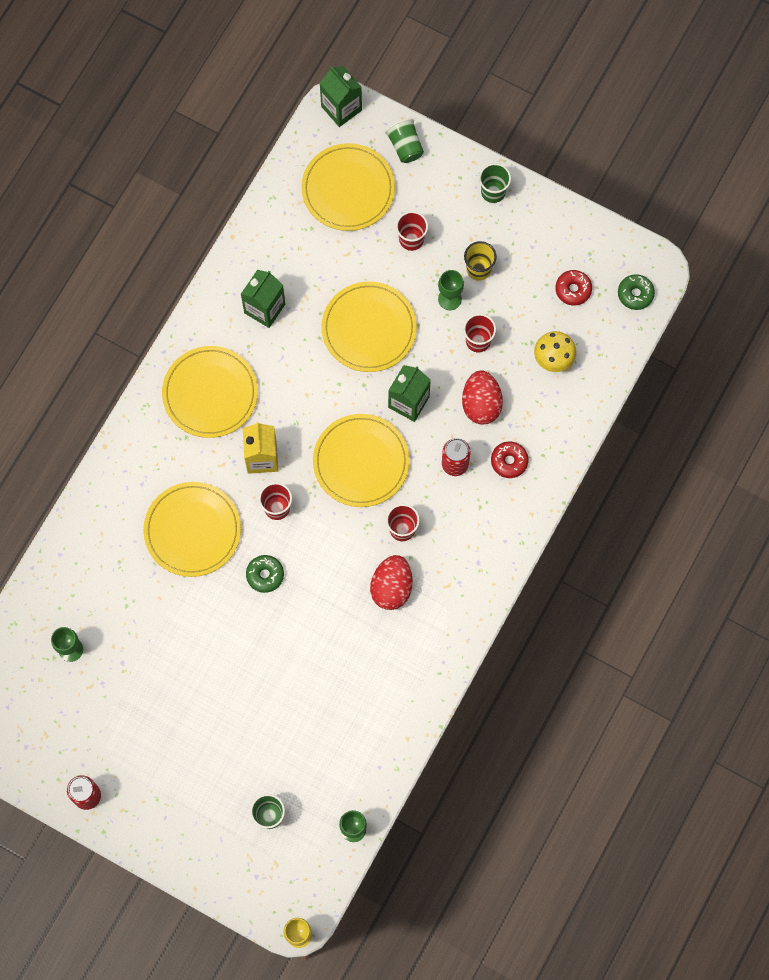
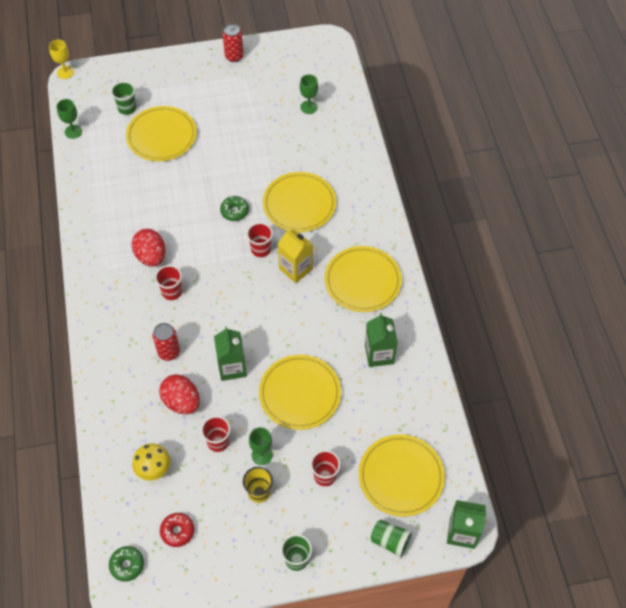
camera: 140 degrees right, 15 degrees down
yellow plate [313,414,410,507] -> yellow plate moved to [126,106,197,161]
red donut [491,441,529,478] -> none

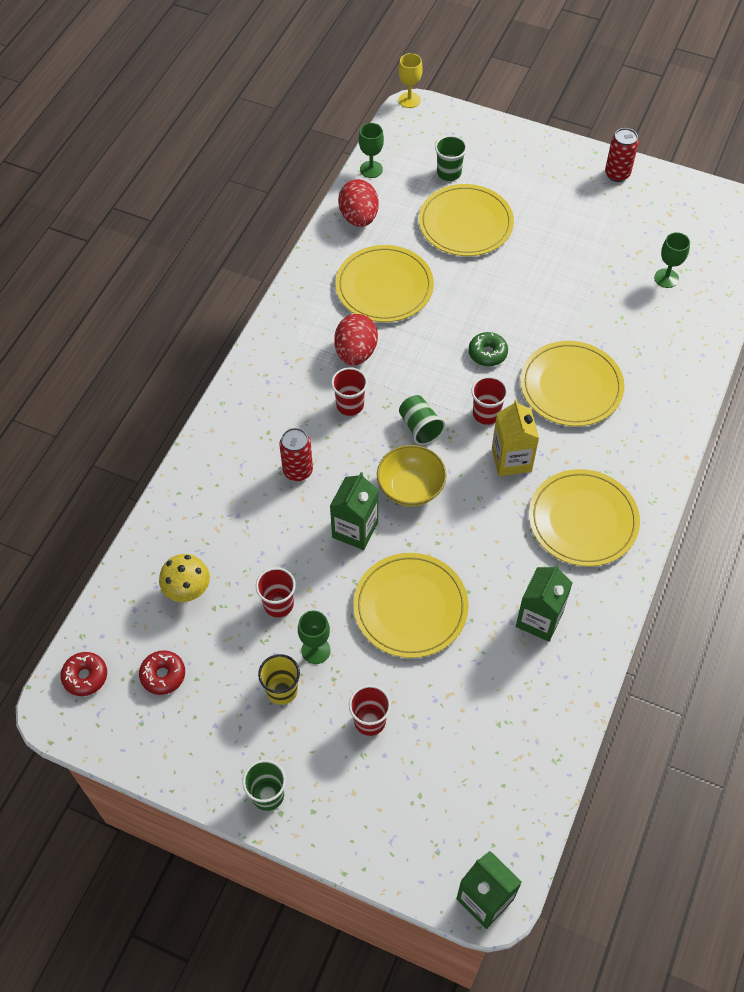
camera: 35 degrees right, 0 degrees up
green donut [109,546,144,582] -> red donut [60,652,107,696]
red egg [159,374,200,414] -> red egg moved to [338,179,379,227]
yellow plate [359,434,445,517] -> yellow plate moved to [335,245,434,322]
green cup [371,520,413,559] -> green cup moved to [399,395,446,445]
none -> yellow bowl [377,445,447,507]

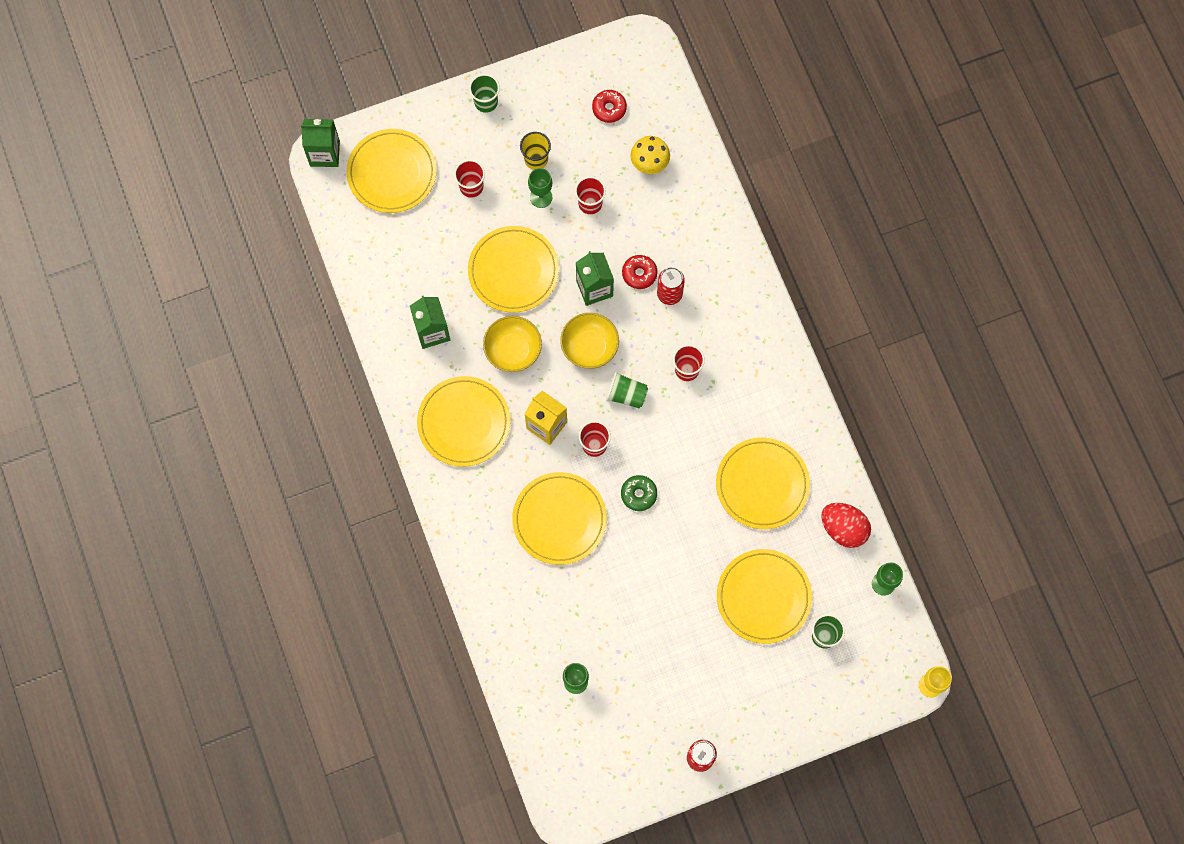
camera: 135 degrees right, 15 degrees up
red donut [60,652,107,696] -> red donut moved to [622,255,657,289]
red egg [334,314,378,365] -> none
none -> yellow plate [346,129,437,213]
none -> yellow bowl [483,316,542,372]

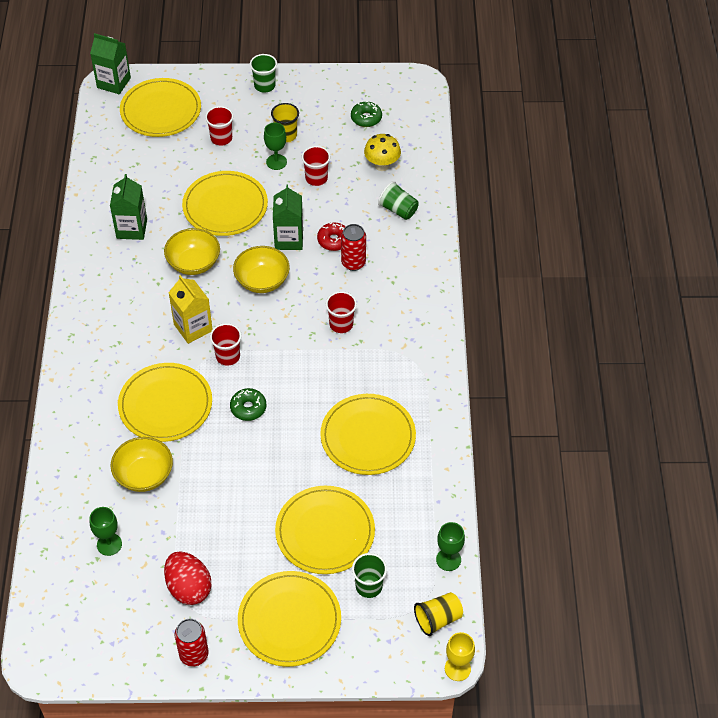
camera: 20 degrees right, 20 degrees down
yellow plate [417,376,510,467] -> yellow plate moved to [238,571,341,667]
red donut [592,90,627,123] -> green donut [351,101,382,127]
green cup [606,371,648,409] -> green cup moved to [378,181,419,220]
red egg [821,503,871,548] -> red egg moved to [164,551,211,605]
none -> yellow bowl [111,437,173,492]
none -> yellow cup [414,592,463,636]

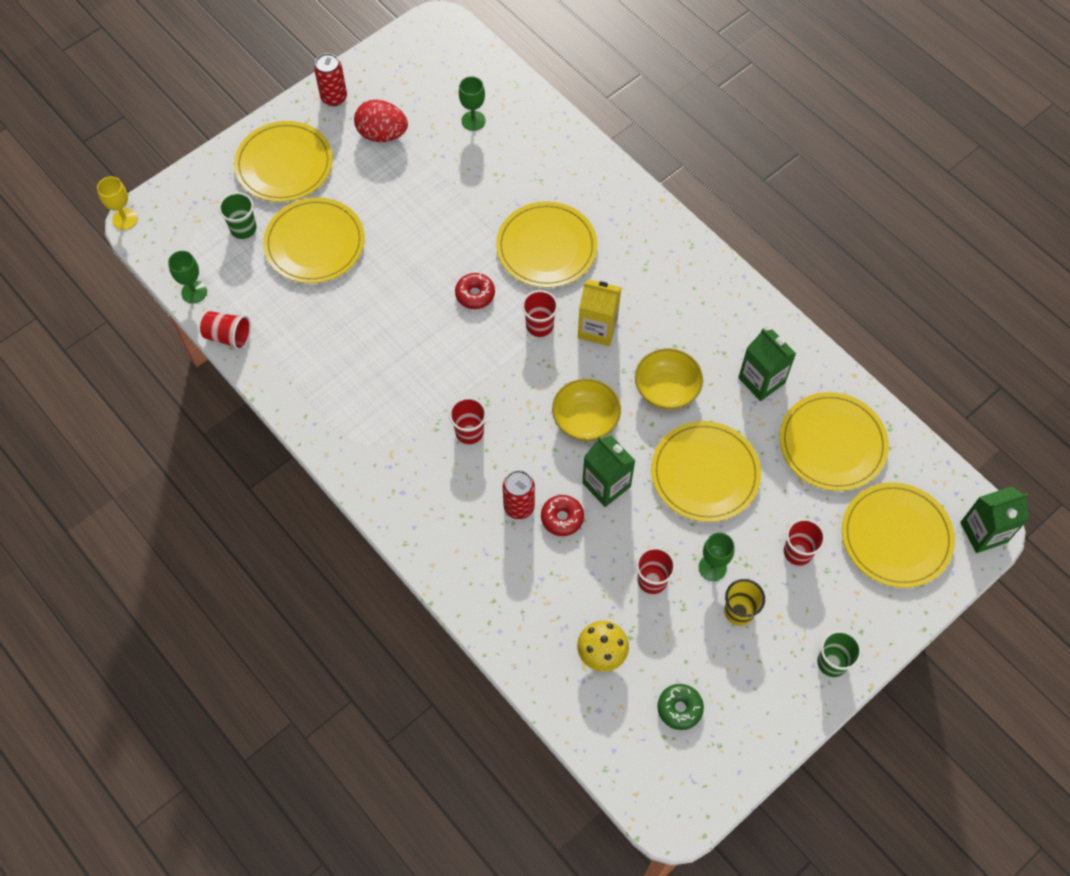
camera: 140 degrees right, 10 degrees up
yellow bowl [111,437,173,492] -> none
green donut [230,388,267,421] -> red donut [455,273,495,309]
yellow plate [320,394,416,475] -> yellow plate moved to [779,392,889,491]
green cup [378,181,419,220] -> none
yellow cup [414,592,463,636] -> none
none -> red cup [200,311,251,350]

